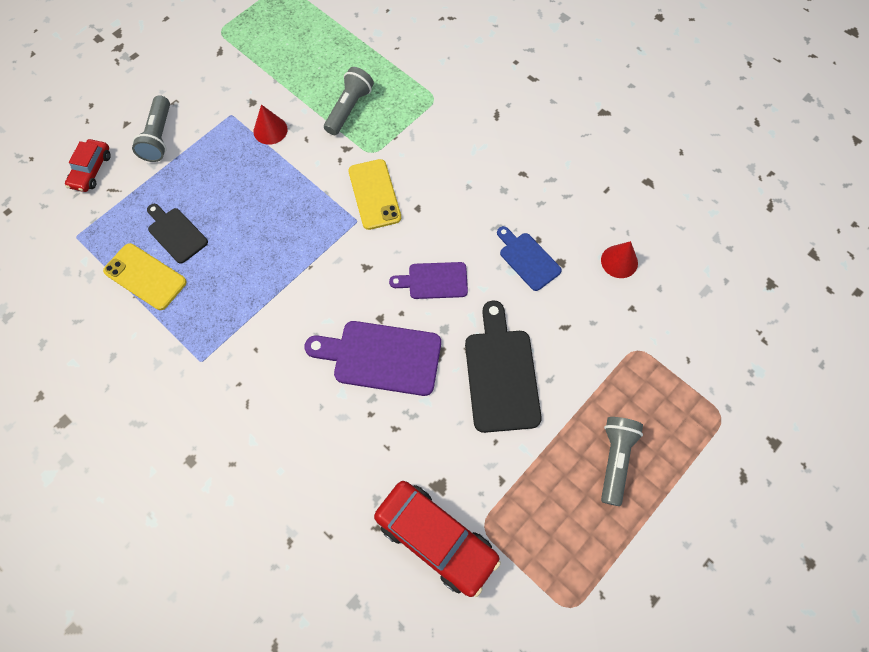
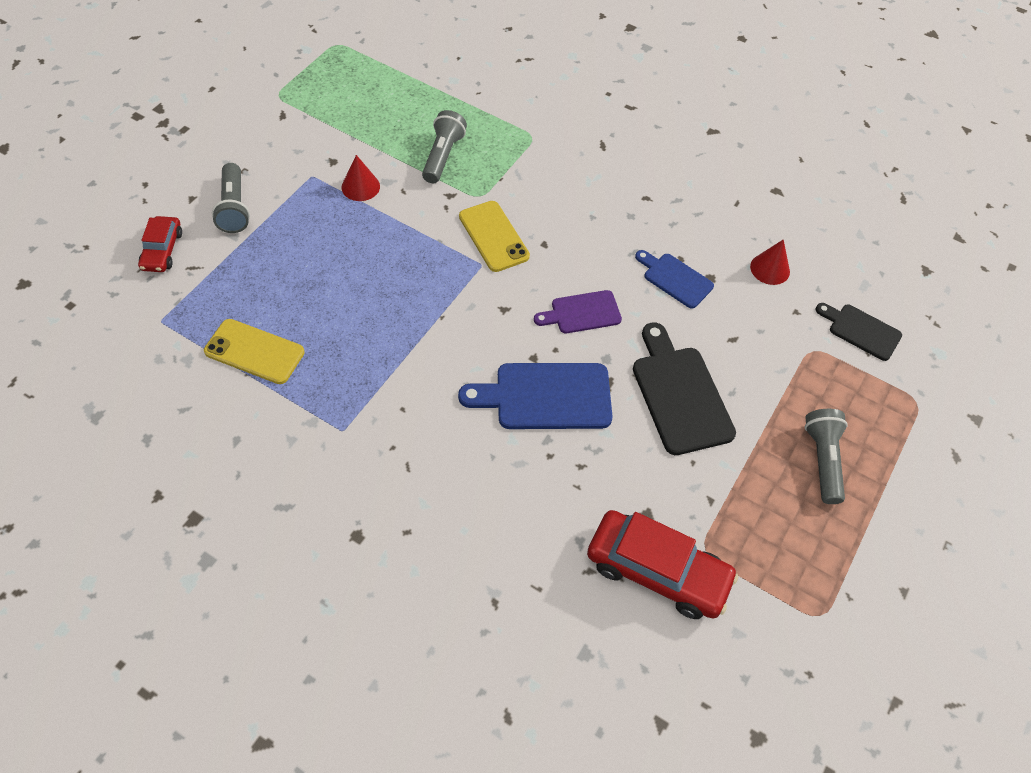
camera: 15 degrees left, 10 degrees down
black cutting board [147,204,208,264] -> black cutting board moved to [816,303,902,361]
purple cutting board [304,321,441,396] -> blue cutting board [458,363,613,429]

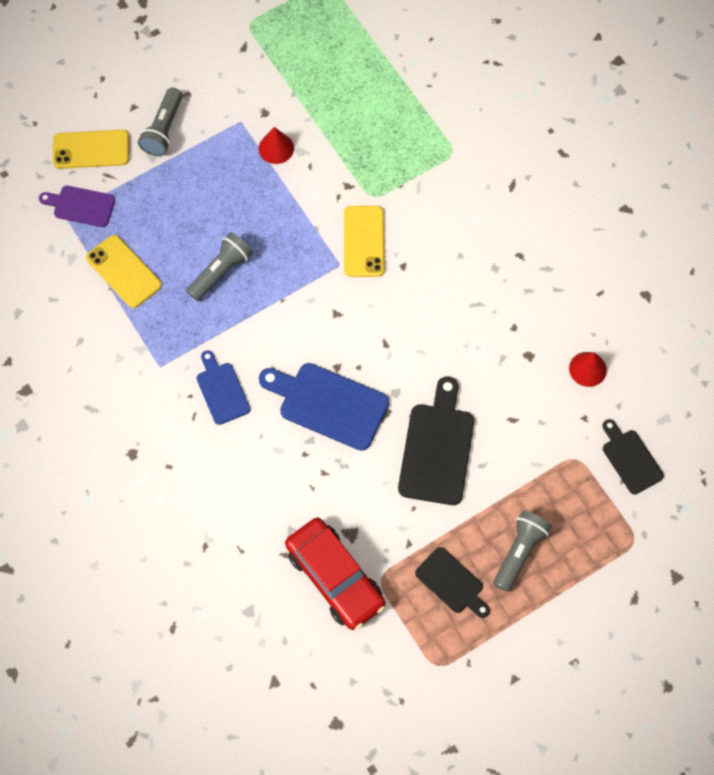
camera: 30 degrees right, 10 degrees up
red car [138,216,182,272] -> yellow phone [53,130,129,169]
grey flashlight [422,110,467,183] -> grey flashlight moved to [187,232,253,301]
purple cutting board [534,290,622,333] -> purple cutting board moved to [39,186,115,227]
blue cutting board [635,250,714,308] -> blue cutting board moved to [197,350,250,425]
none -> black cutting board [415,547,490,618]

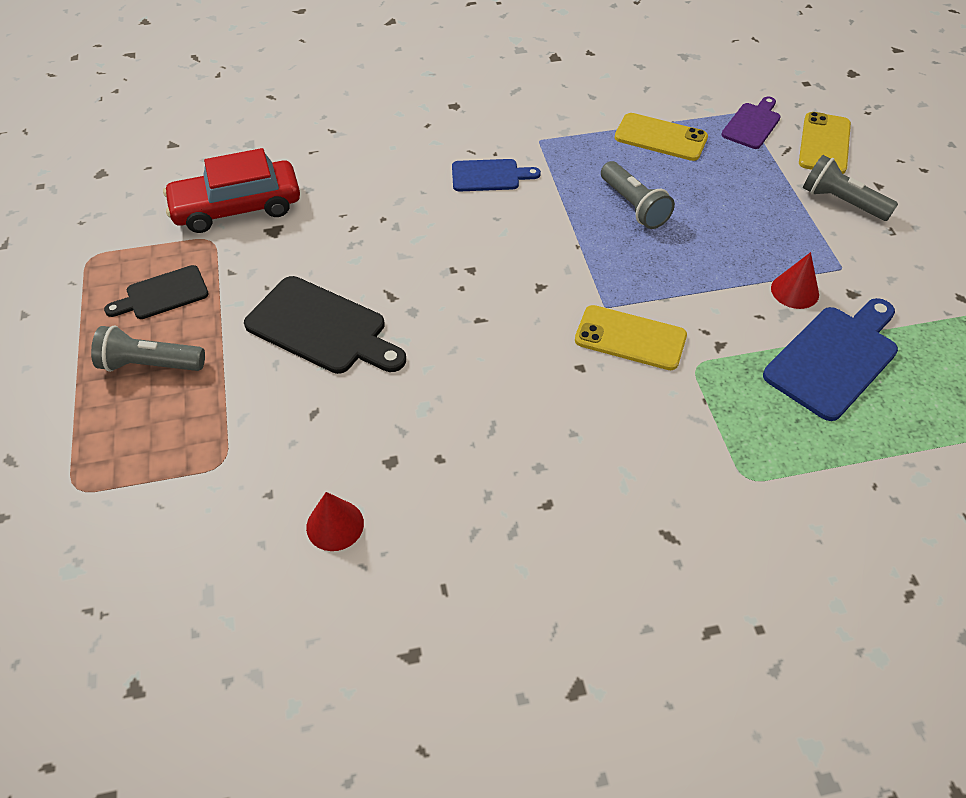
camera: 110 degrees right, 15 degrees down
yellow phone [86,235,162,308] -> yellow phone turned 45 degrees clockwise [615,113,708,161]
blue cutting board [259,363,389,451] -> blue cutting board moved to [763,298,898,421]
grey flashlight [493,511,552,592] -> grey flashlight turned 135 degrees clockwise [91,325,205,372]
black cutting board [602,419,664,495] -> none

